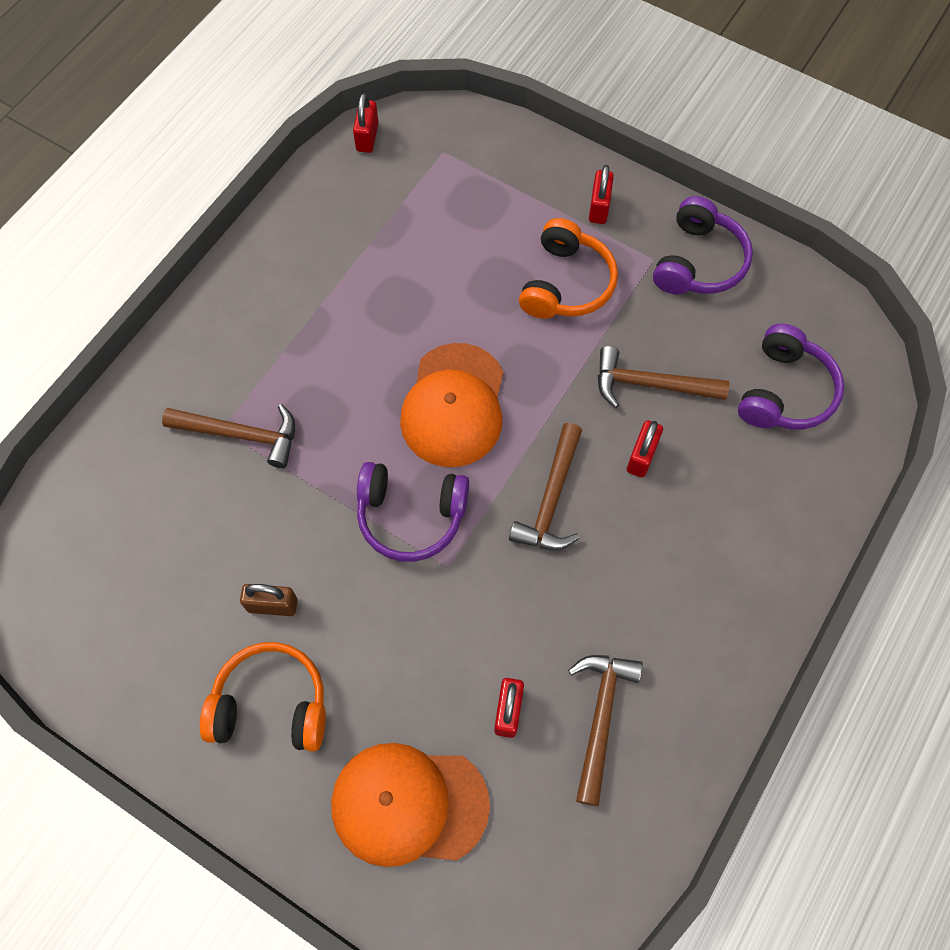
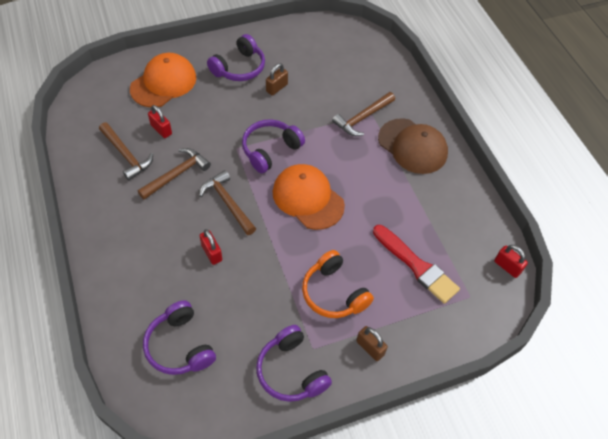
camera: 125 degrees right, 10 degrees down
orange headphones [200,642,326,751] -> purple headphones [207,34,265,81]
red padlock [589,165,614,224] -> brown padlock [356,326,388,361]
brown hammer [598,346,730,408] -> brown hammer moved to [138,148,211,200]
none -> red brush [373,225,460,304]
none -> brown cap [378,118,448,174]

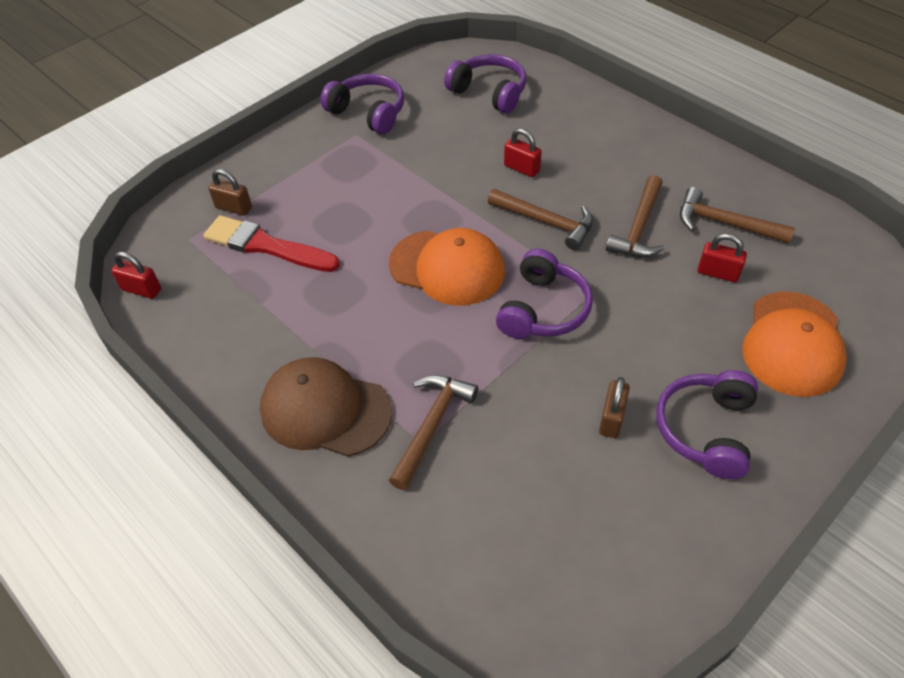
camera: 160 degrees right, 5 degrees down
orange headphones [302,250,374,318] -> none
brown padlock [356,326,388,361] -> brown padlock moved to [208,169,252,216]

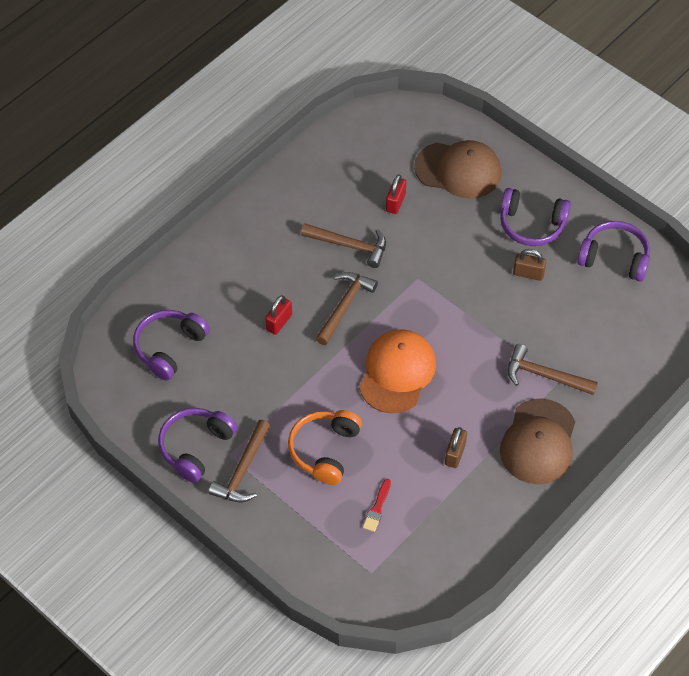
camera: 95 degrees left, 5 degrees up
red padlock [111,251,161,299] -> none
red brush [203,215,340,272] -> red brush [363,479,391,532], size x0.48
brown padlock [208,169,252,216] -> brown padlock moved to [445,427,467,468]
purple headphones [496,248,593,339] -> purple headphones moved to [577,221,650,282]
brown hammer [680,187,795,243] -> brown hammer moved to [209,420,271,502]
orange cap [742,291,847,397] -> brown cap [414,140,501,198]
none -> orange headphones [288,410,362,485]

